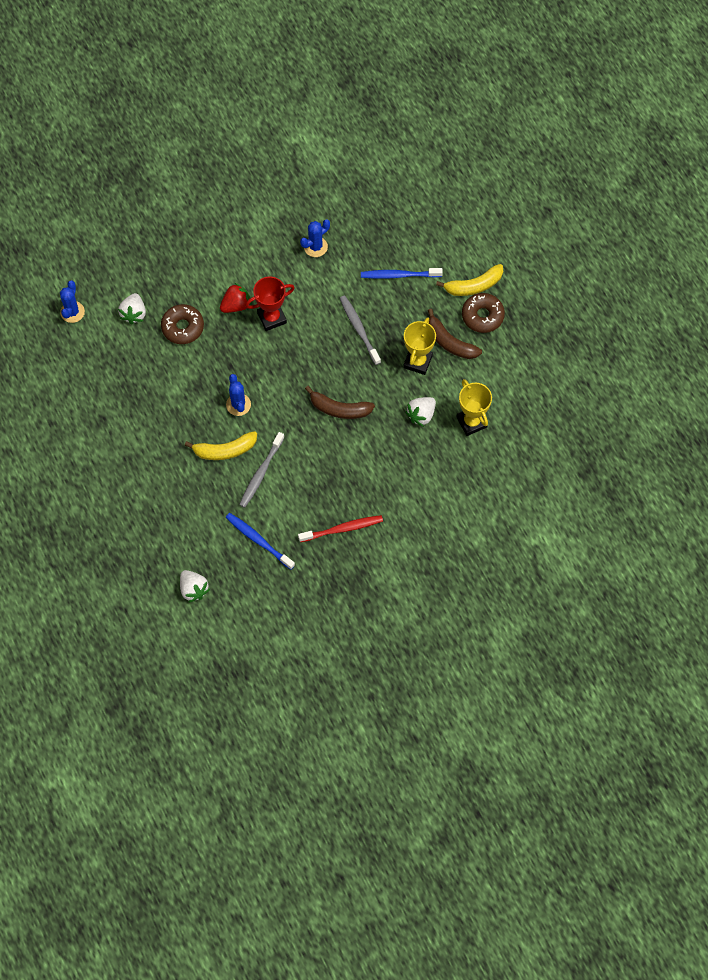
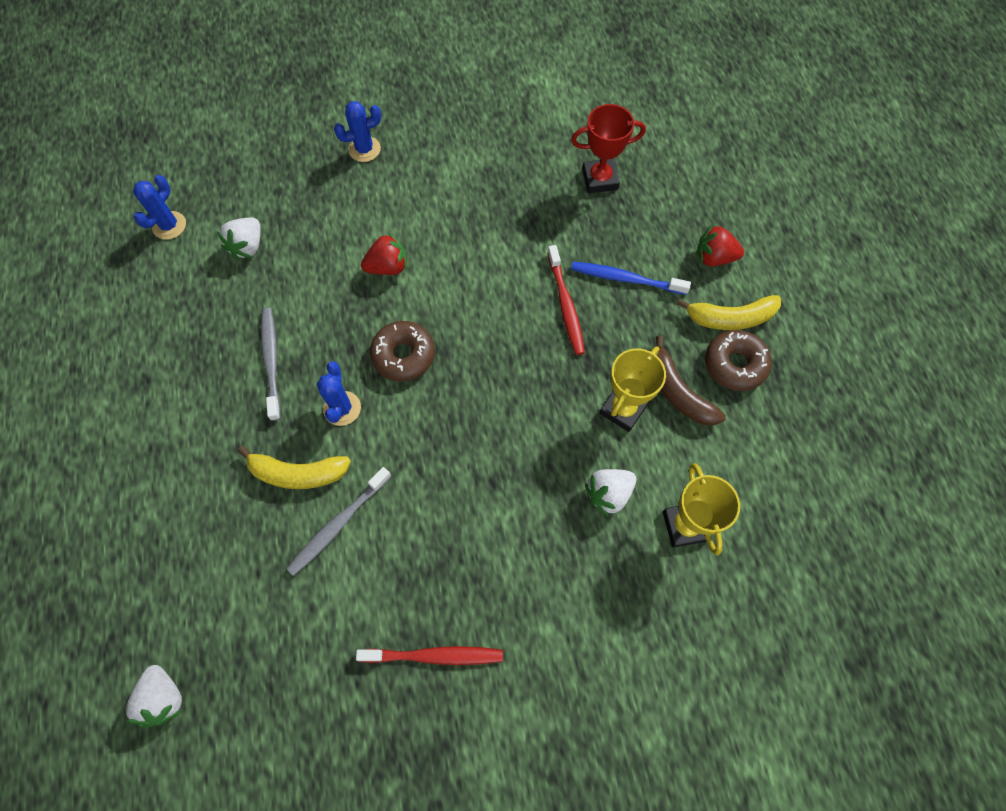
camera: 15 degrees right, 0 degrees up
brown donut [161,304,204,344] -> brown donut moved to [370,321,435,382]
blue toothbrush [226,513,295,570] -> none
red trophy [245,276,295,331] -> red trophy moved to [571,104,646,193]
blue cactus [300,219,330,257] -> blue cactus moved to [334,101,381,162]
brown banana [305,386,375,419] -> none
grey toothbrush [340,295,381,365] -> grey toothbrush moved to [261,307,281,421]
none -> red toothbrush [547,245,585,355]
none -> red strawberry [696,224,744,266]

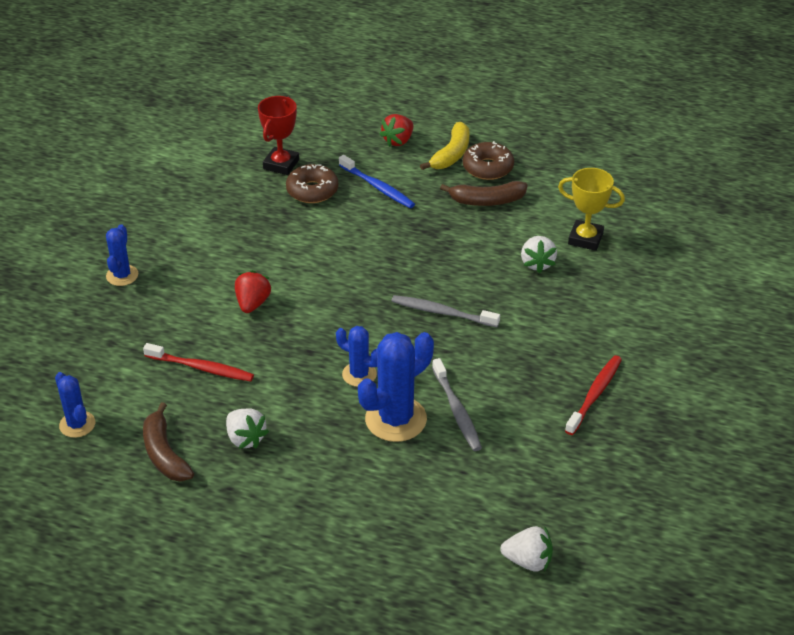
camera: 60 degrees left, 25 degrees down
white strawberry [217,218,261,260] -> white strawberry moved to [226,408,269,449]
yellow banana [238,446,351,489] -> blue cactus [358,332,434,442]
grey toothbrush [261,307,281,421] -> grey toothbrush moved to [391,295,500,327]
brown donut [370,321,435,382] -> brown donut moved to [286,164,338,203]
red toothbrush [547,245,585,355] -> red toothbrush moved to [143,343,254,381]
blue toothbrush [571,262,691,295] -> blue toothbrush turned 90 degrees counterclockwise [339,155,415,208]
yellow trophy [599,346,666,432] -> none
none -> brown banana [143,402,194,482]

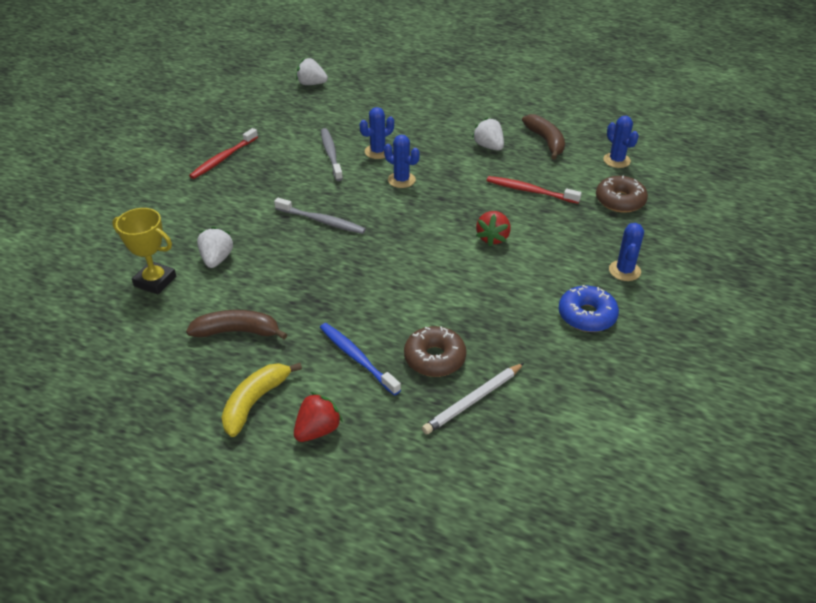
camera: 175 degrees left, 0 degrees up
red trophy [258,96,299,175] -> white pencil [422,363,524,434]
blue cactus [358,332,434,442] -> blue cactus [360,107,394,159], size x0.58
brown donut [463,141,514,180] -> brown donut moved to [596,175,648,213]
none -> blue donut [558,285,619,332]

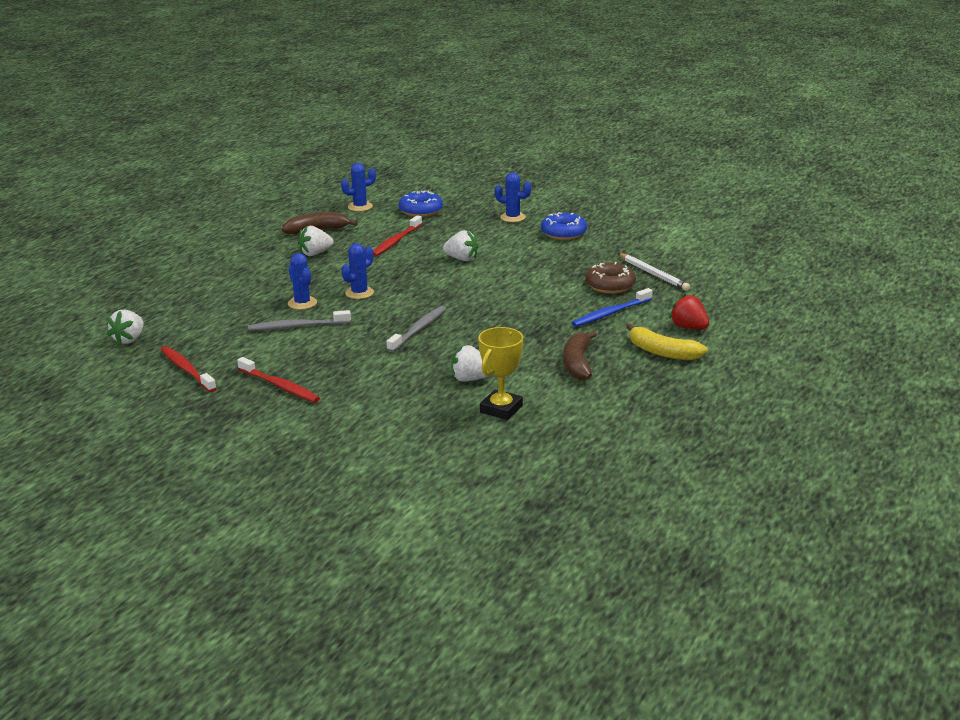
camera: 85 degrees left, 15 degrees down
red strawberry [476,211,511,246] -> white strawberry [443,230,479,261]
brown donut [596,175,648,213] -> blue donut [399,191,443,217]
none -> red toothbrush [161,346,217,392]

